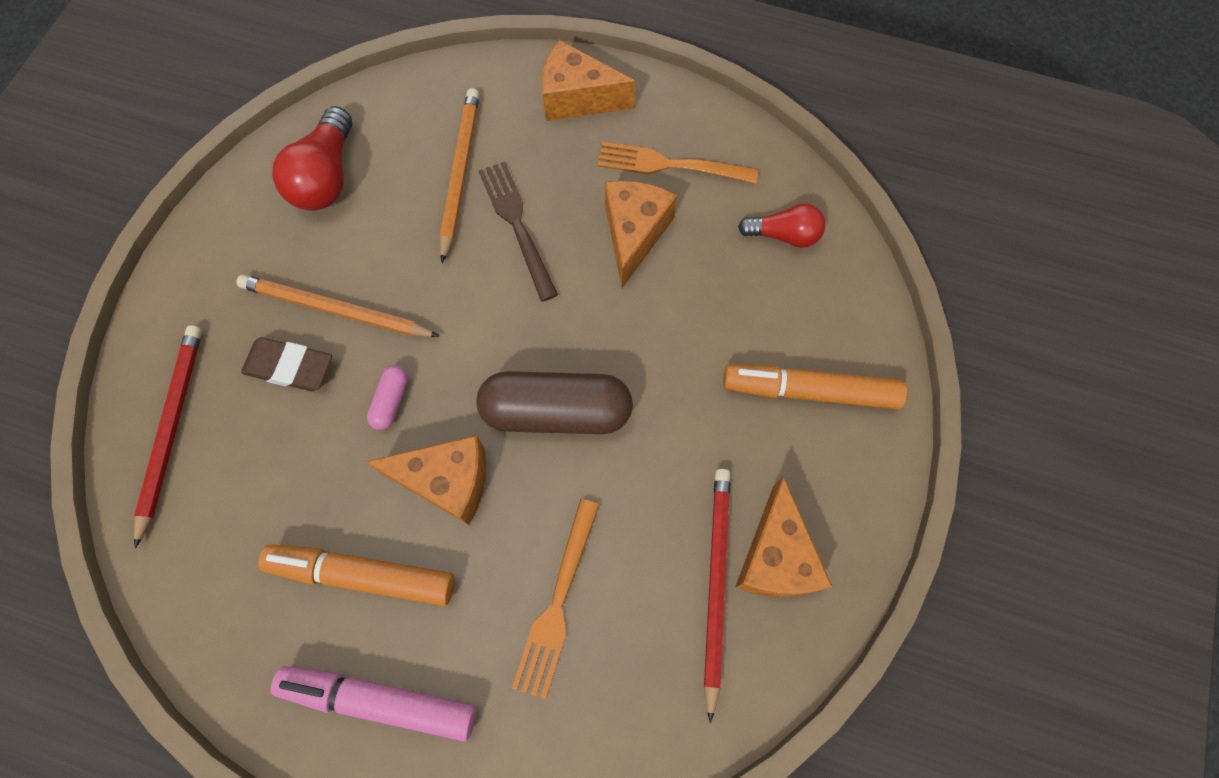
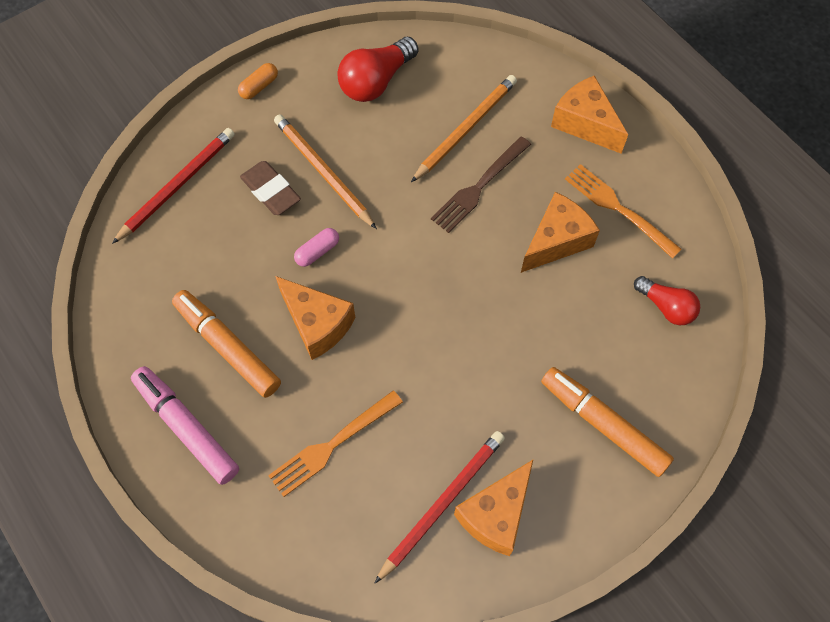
camera: 35 degrees right, 5 degrees down
brown capsule [477,371,633,434] -> none
brown fork [479,161,558,302] -> brown fork turned 150 degrees counterclockwise [431,136,531,233]
none -> orange capsule [238,63,278,99]

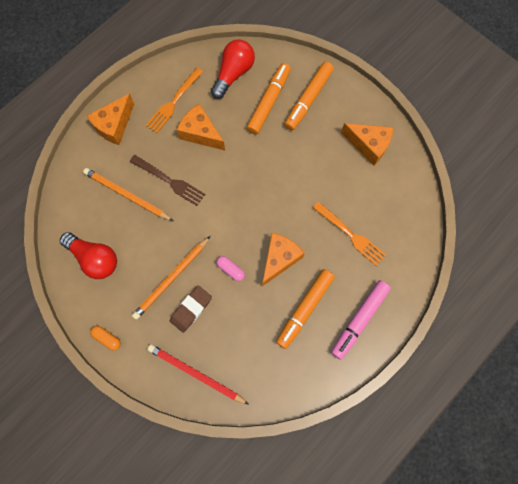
camera: 100 degrees left, 10 degrees up
red pencil [374,431,505,584] -> none
red light bulb [634,276,700,325] -> red light bulb [211,40,255,99], size x1.55
none -> orange marker [247,63,291,135]

